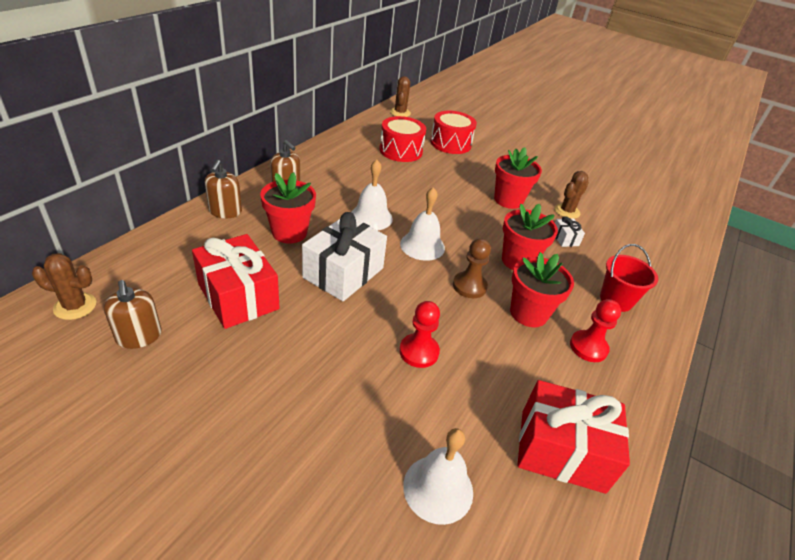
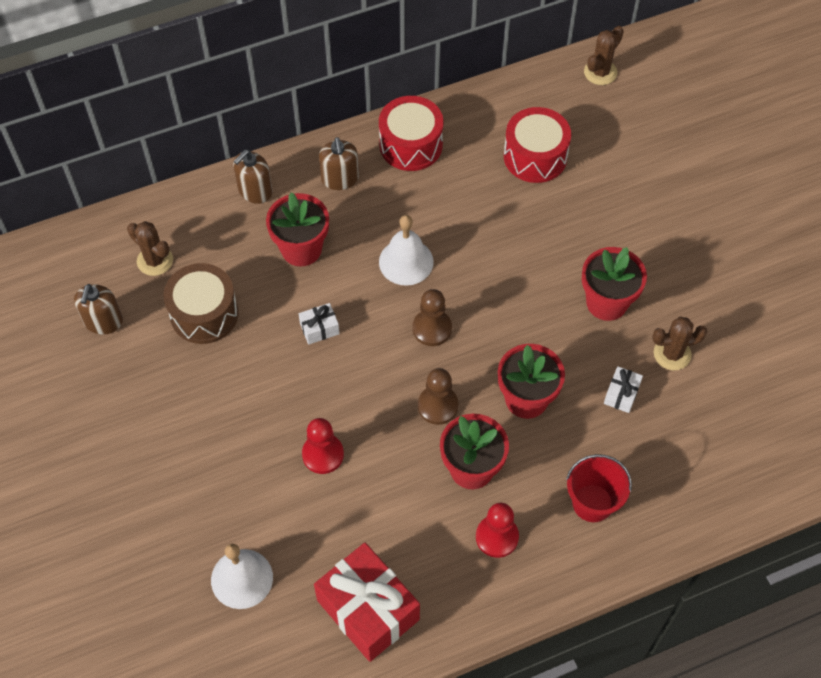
camera: 40 degrees right, 20 degrees up
brown cactus [32,253,96,320] -> brown cactus moved to [127,221,173,276]
red gift [192,234,280,329] -> brown drum [164,263,238,344]
white gift [302,212,387,301] -> white gift [299,303,340,345], size x0.44
white bell [400,187,445,261] -> brown pawn [412,289,452,346]
red drum [430,111,477,154] -> red drum moved to [379,96,443,171]

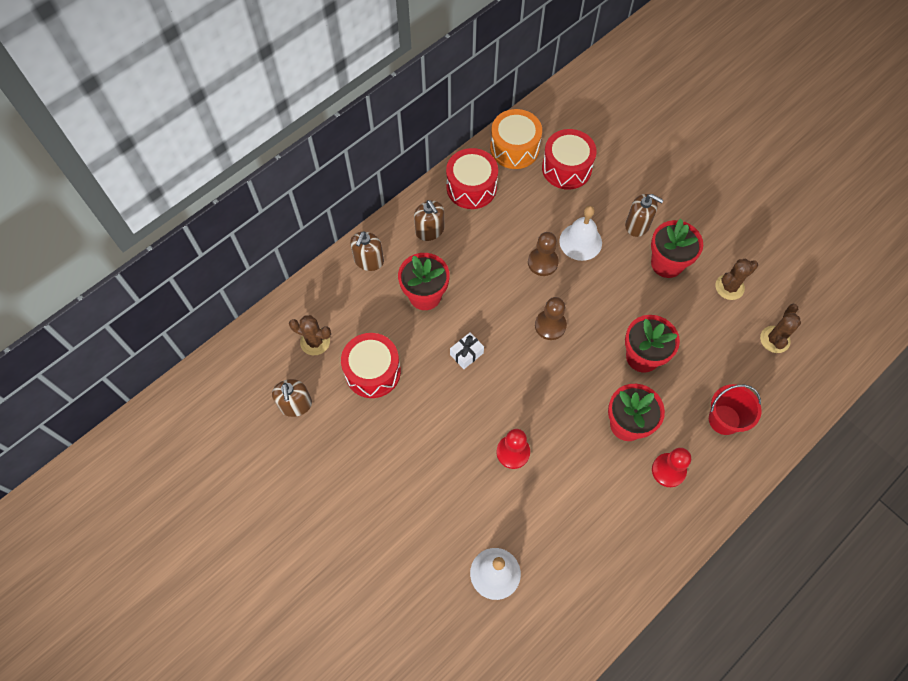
camera: 20 degrees left, 5 degrees up
brown drum [164,263,238,344] -> red drum [341,333,401,398]
red gift [314,543,420,662] -> none
white bell [379,215,434,286] -> white bell moved to [559,206,602,261]
brown pawn [418,368,459,425] -> brown pawn moved to [528,232,559,276]
brown cactus [584,26,624,85] -> brown cactus moved to [760,304,801,353]
white gift [604,366,643,413] -> none
none -> orange drum [490,109,542,169]
none -> brown soap dispenser [625,194,664,237]

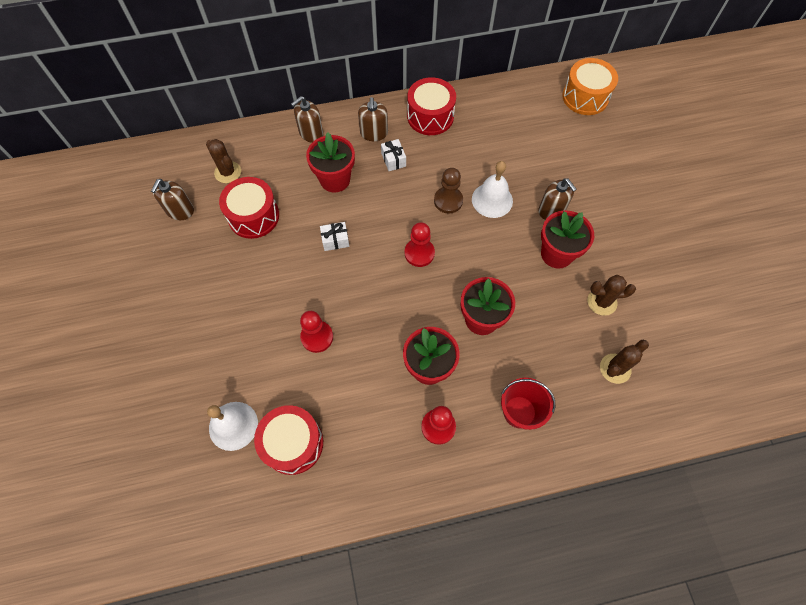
camera: 30 degrees right, 0 degrees up
orange drum [490,109,542,169] -> orange drum moved to [562,58,618,115]
brown pawn [535,297,567,340] -> red pawn [405,222,435,267]
red drum [542,129,597,190] -> red drum moved to [254,405,323,475]
none -> white gift [381,139,406,171]

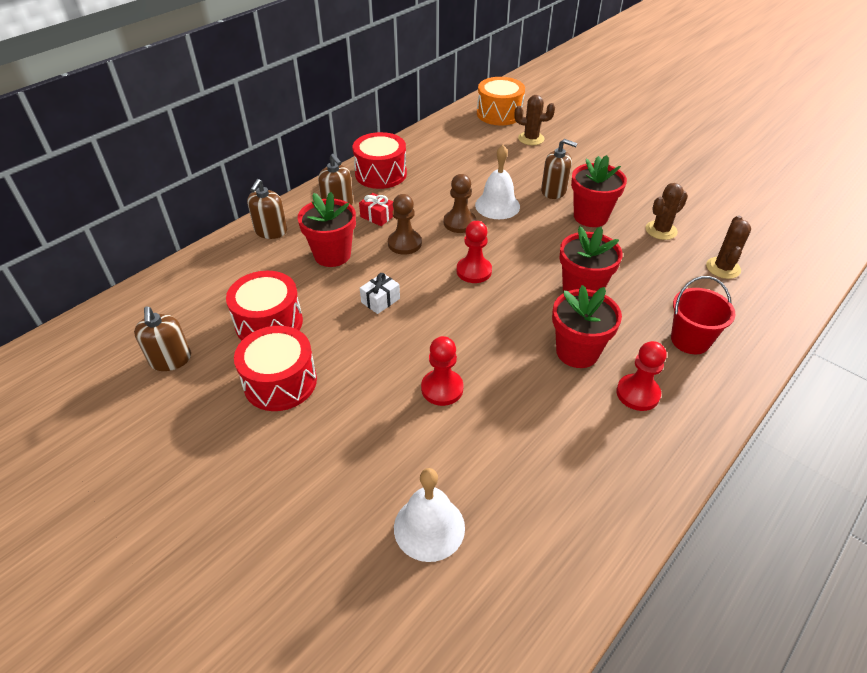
camera: 35 degrees left, 20 degrees down
brown cactus [206,139,241,183] -> brown cactus moved to [514,95,555,145]
red drum [254,405,323,475] -> red drum moved to [234,326,317,411]
white gift [381,139,406,171] -> red gift [359,193,394,226]
none -> brown pawn [388,194,422,255]

